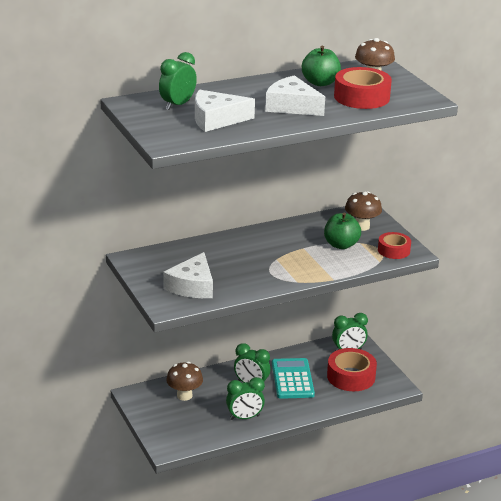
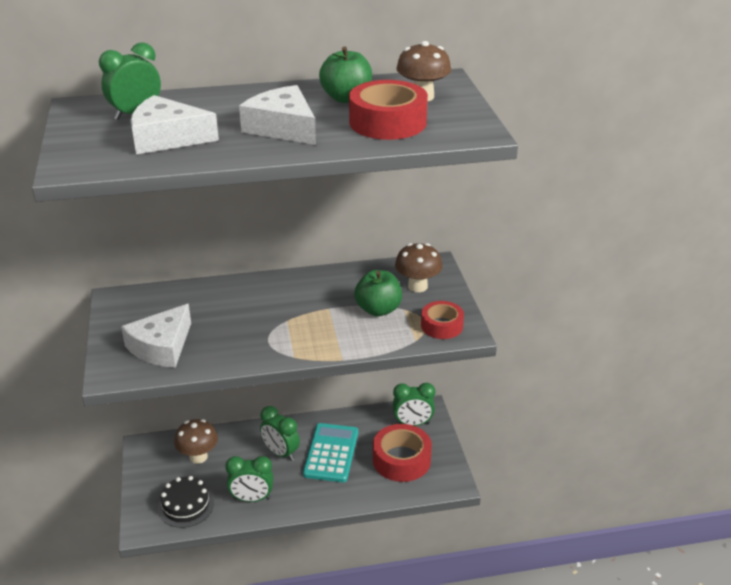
camera: 15 degrees right, 5 degrees up
none -> black cake [158,476,214,528]

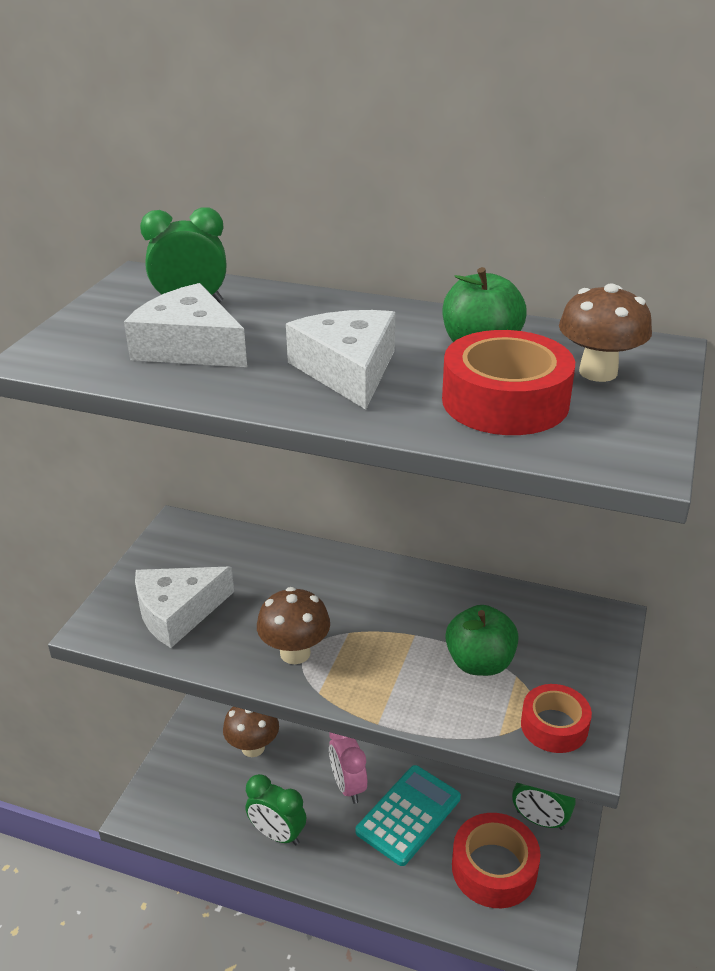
camera: 30 degrees right, 0 degrees up
black cake [158,476,214,528] -> none
green clock [260,406,300,461] -> pink clock [329,732,367,804]
brown mushroom [395,243,442,292] -> brown mushroom moved to [257,587,330,664]

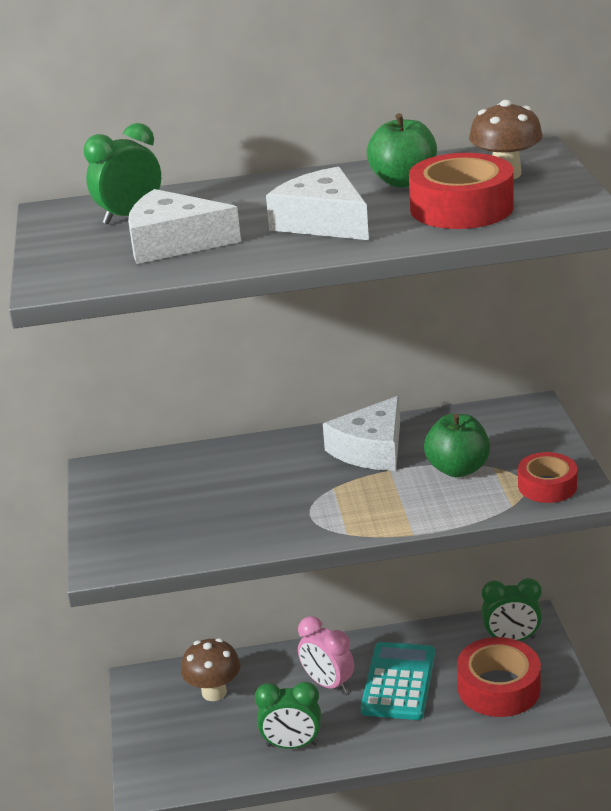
camera: 25 degrees left, 5 degrees down
white cheese [135,567,234,648] -> white cheese moved to [323,396,400,471]
brown mushroom [257,587,330,664] -> none

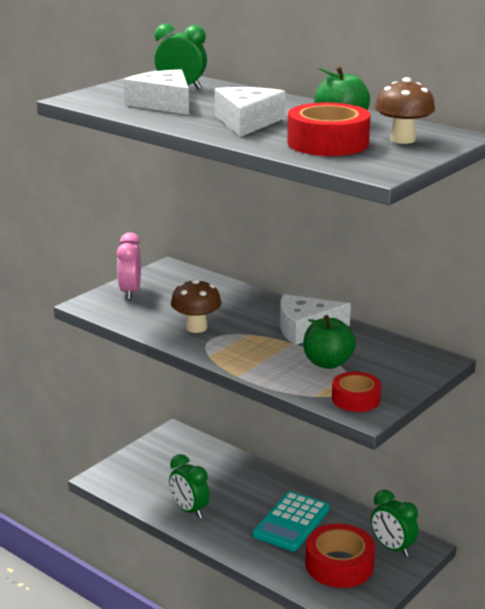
camera: 45 degrees right, 5 degrees down
brown mushroom [181,638,241,701] -> brown mushroom moved to [171,279,221,333]
pink clock [298,616,354,694] -> pink clock moved to [117,233,141,300]
turquoise calculator [360,642,435,720] -> turquoise calculator turned 150 degrees clockwise [253,491,330,551]

